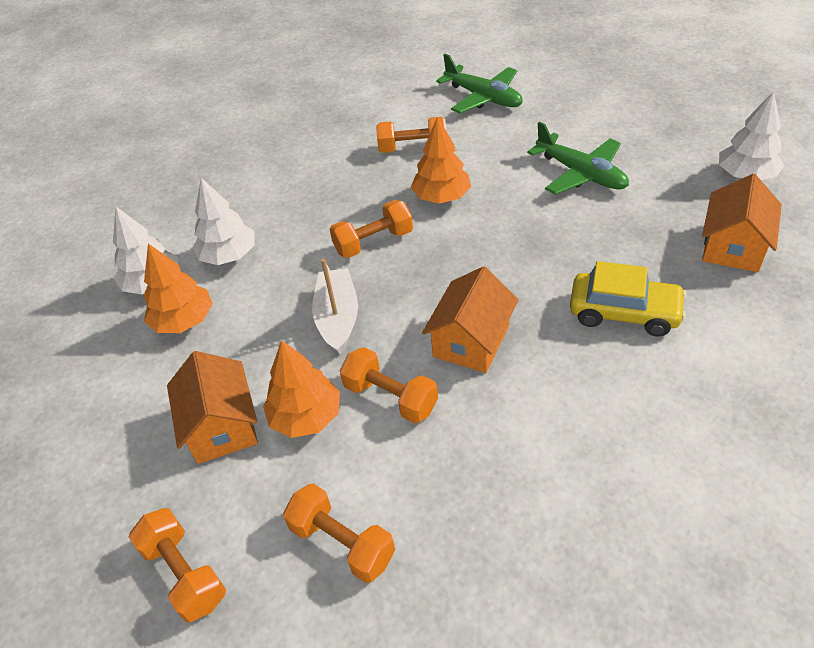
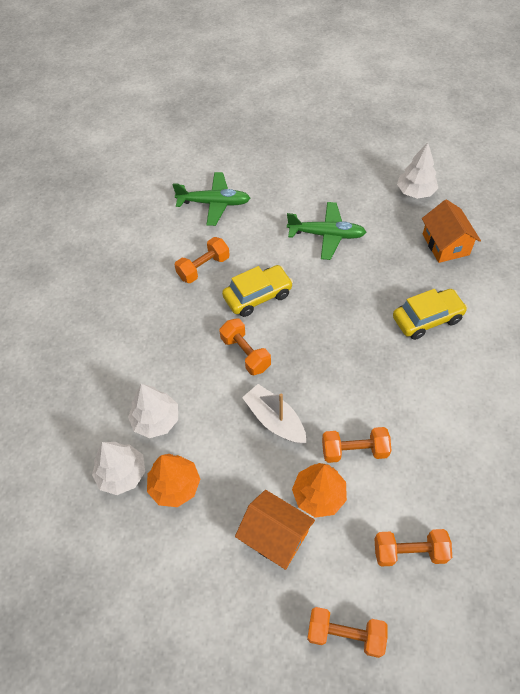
camera: 40 degrees left, 10 degrees up
orange dumbbell [330,200,413,258] -> orange dumbbell turned 60 degrees counterclockwise [219,318,271,375]
orange tree [411,117,471,204] -> yellow car [222,265,293,317]
orange house [422,266,519,373] -> none

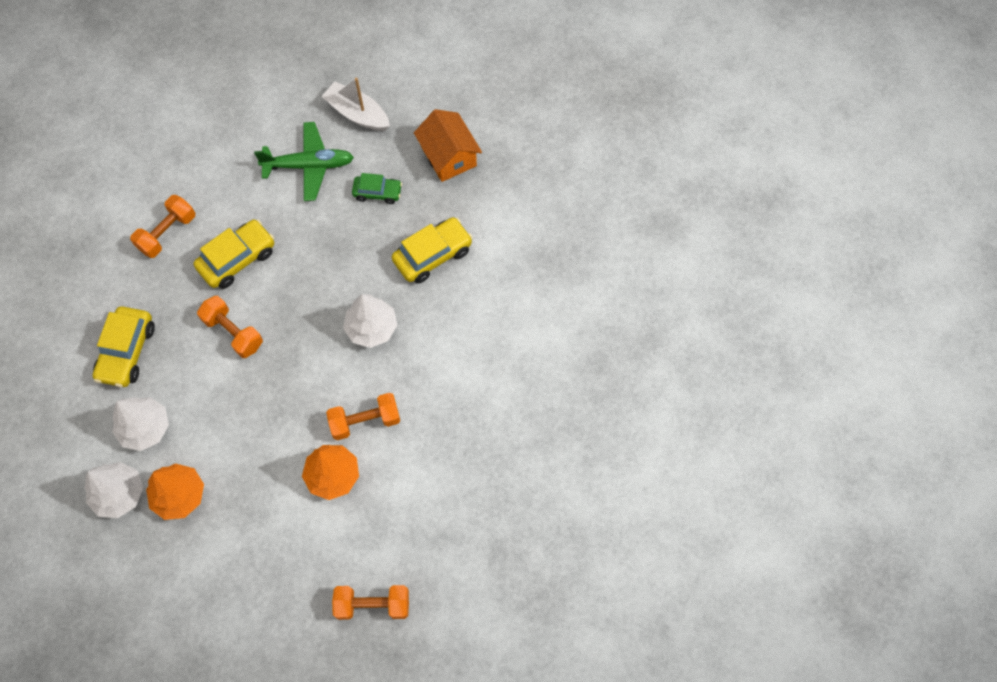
camera: 15 degrees left, 10 degrees up
green plane [173,172,250,226] -> none
orange house [235,490,315,570] -> none
white boat [242,384,306,444] -> white boat moved to [321,78,390,131]
orange dumbbell [375,529,452,567] -> none
white tree [397,142,438,199] -> white tree moved to [343,294,397,348]
none -> yellow car [93,306,155,387]
none -> green car [352,173,402,204]

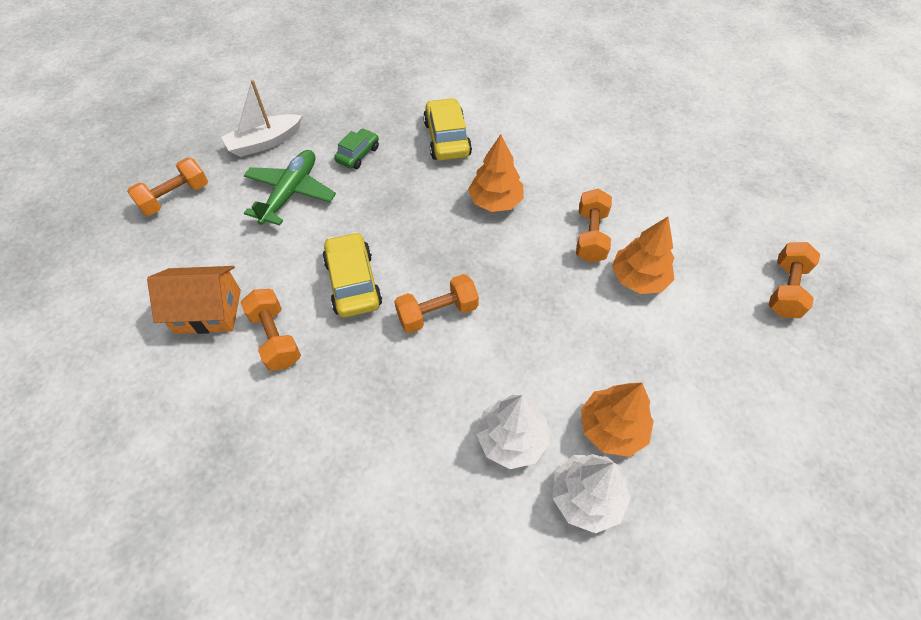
camera: 65 degrees left, 10 degrees down
yellow car [93,306,155,387] -> none
white tree [343,294,397,348] -> orange tree [468,134,524,212]
orange house [414,109,482,182] -> orange house moved to [147,266,241,334]
none -> orange dumbbell [127,158,208,216]

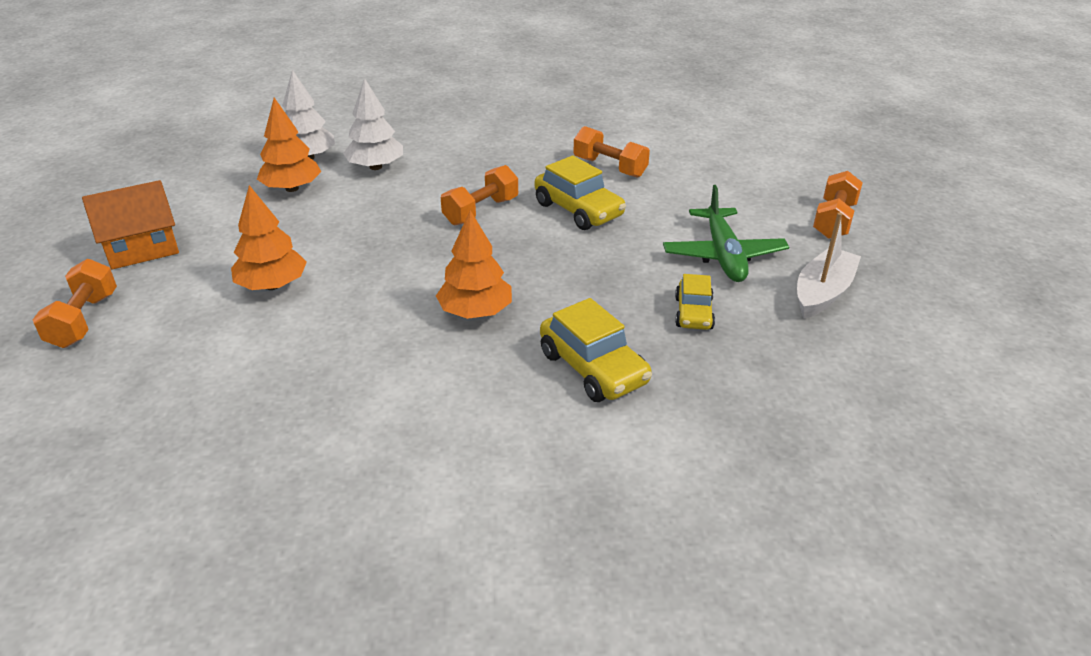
camera: 155 degrees right, 20 degrees down
orange house [147,266,241,334] -> orange house moved to [82,180,179,269]
green car [334,128,379,169] -> yellow car [675,274,715,330]
orange dumbbell [576,189,612,263] -> none

